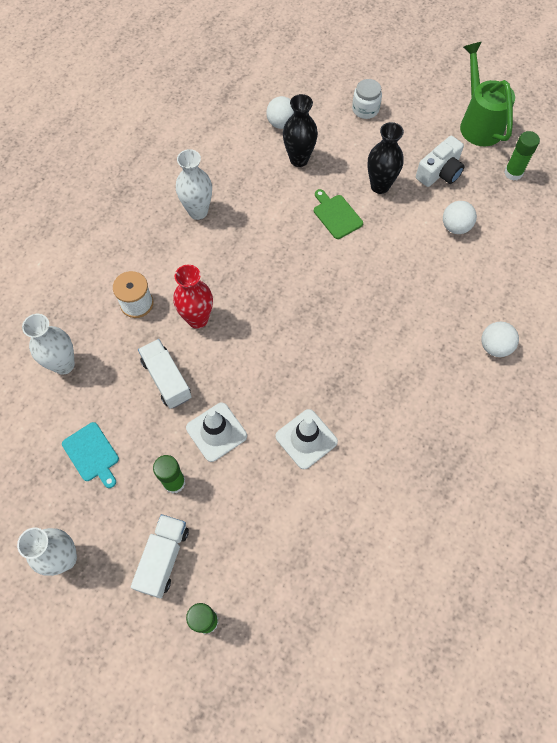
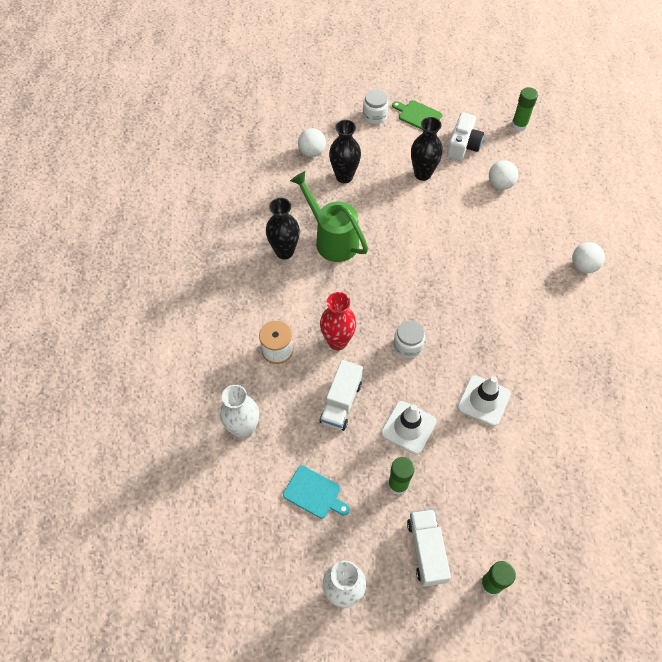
camera: 25 degrees left, 5 degrees down
white truck [138,339,192,409] -> white truck turned 105 degrees counterclockwise [320,360,363,431]
white vase [176,149,212,220] -> black vase [266,198,300,259]
green cutting board [314,189,363,239] -> green cutting board moved to [392,100,442,130]
green watering can [460,42,515,146] -> green watering can moved to [290,171,368,262]
none -> white jar [393,320,425,358]

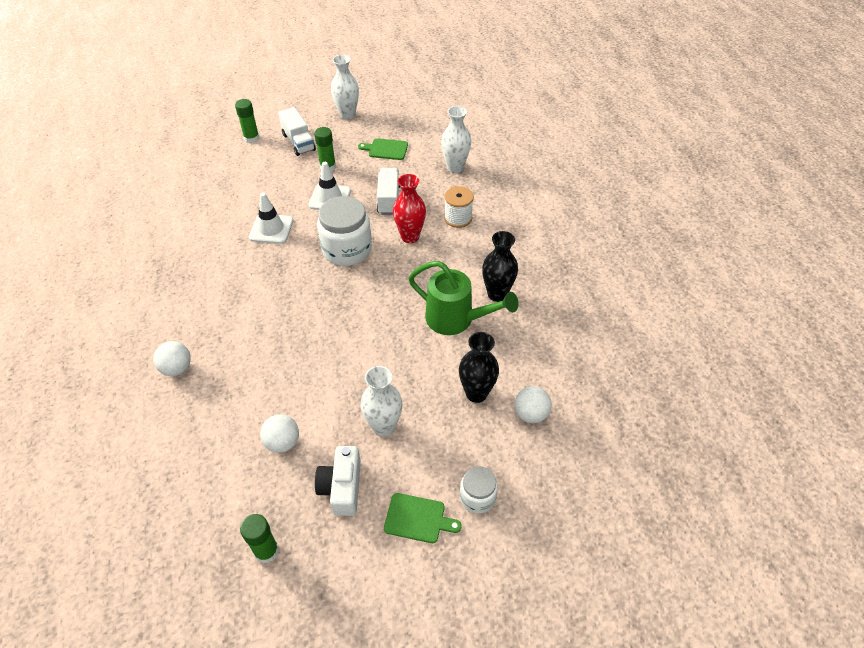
camera: 160 degrees right, 10 degrees down
turquoise cutting board [283,465,350,519] -> green cutting board [358,138,408,160]
white jar [393,320,425,358] -> white jar [317,196,372,266], size x1.82
black vase [411,117,443,181] -> white vase [361,366,402,437]

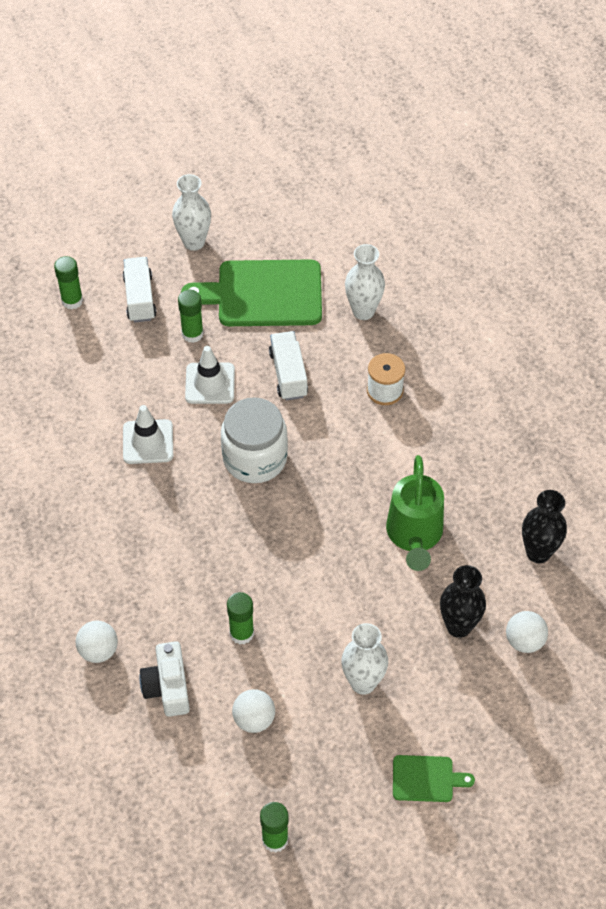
camera: 10 degrees left, 5 degrees up
white truck [278,107,316,156] -> white truck turned 150 degrees counterclockwise [123,257,156,323]
white camera [315,446,361,516] -> white camera moved to [139,641,190,717]
green cutting board [358,138,408,160] -> green cutting board [181,259,322,326], size x2.08
red vase [393,174,426,243] -> none
green watering can [408,261,519,335] -> green watering can turned 75 degrees clockwise [386,455,444,571]
white jar [460,466,498,513] -> none
black vase [482,231,518,302] -> black vase moved to [522,490,567,563]
none -> green glue stick [227,592,254,645]

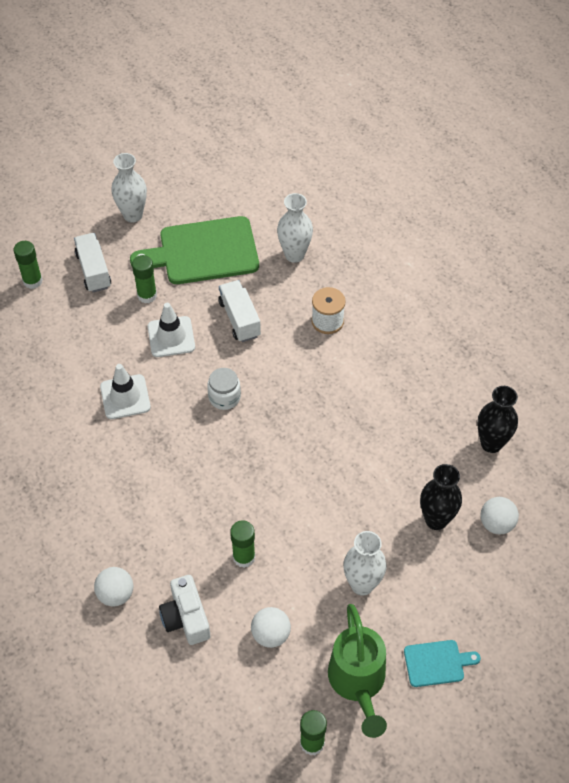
camera: 10 degrees left, 0 degrees up
white jar [221,397,288,483] -> white jar [207,368,241,410], size x0.55
green watering can [386,455,444,571] -> green watering can moved to [328,604,387,738]
green cutting board [393,755,475,802] -> turquoise cutting board [404,640,481,687]

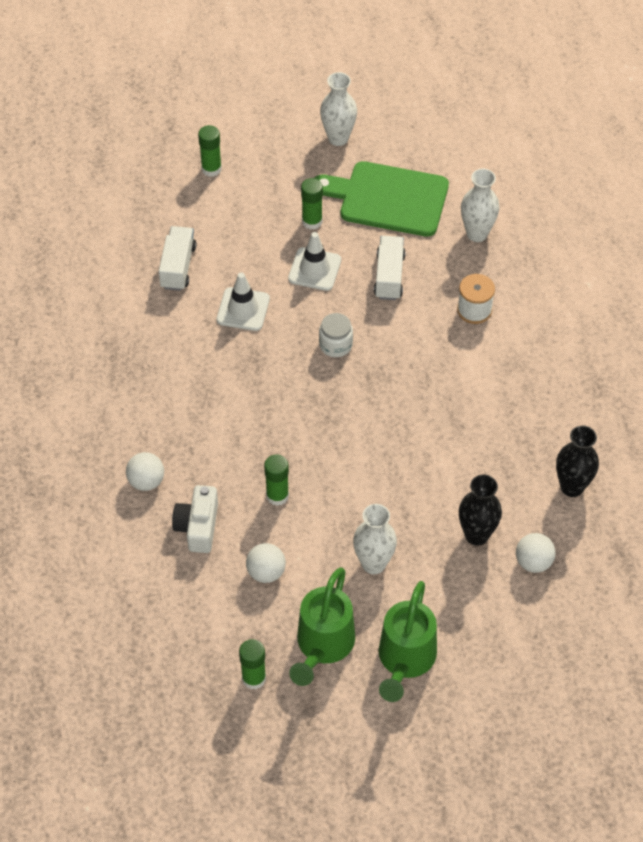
camera: 25 degrees right, 0 degrees up
white truck [74,233,111,292] -> white truck moved to [159,226,197,291]
turquoise cutting board [404,640,481,687] -> green watering can [379,581,437,702]

